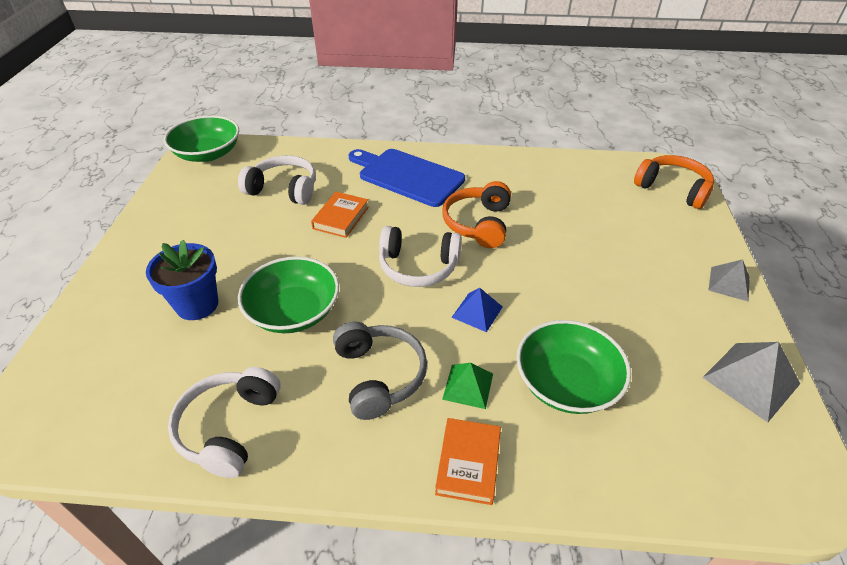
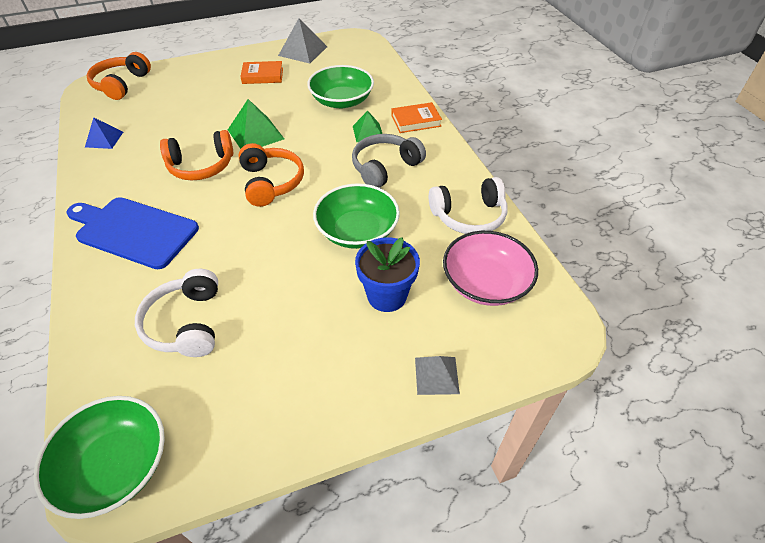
camera: 115 degrees left, 5 degrees up
orange book [311,192,369,238] -> orange book moved to [240,61,283,84]
blue cutting board [349,149,465,207] -> blue cutting board turned 105 degrees clockwise [66,197,199,269]
white headphones [379,226,462,287] -> orange headphones [239,143,304,207]
blue pyramid [451,288,503,332] -> blue pyramid moved to [85,117,123,149]
grey pyramid [708,259,750,301] -> grey pyramid moved to [415,356,460,395]
none -> green pyramid [228,99,284,149]
none -> pink bowl [443,231,538,306]

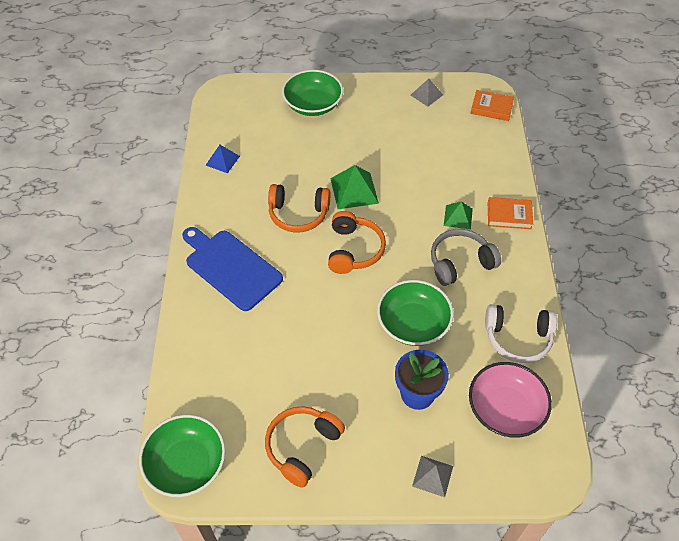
camera: 20 degrees right, 5 degrees up
orange headphones [86,52,151,100] -> orange headphones moved to [265,406,345,488]
white headphones [135,269,218,357] -> none
orange book [240,61,283,84] -> orange book moved to [471,90,514,121]
grey pyramid [278,18,327,64] -> grey pyramid [410,79,443,106], size x0.64
green bowl [307,65,374,108] -> green bowl moved to [282,70,343,116]

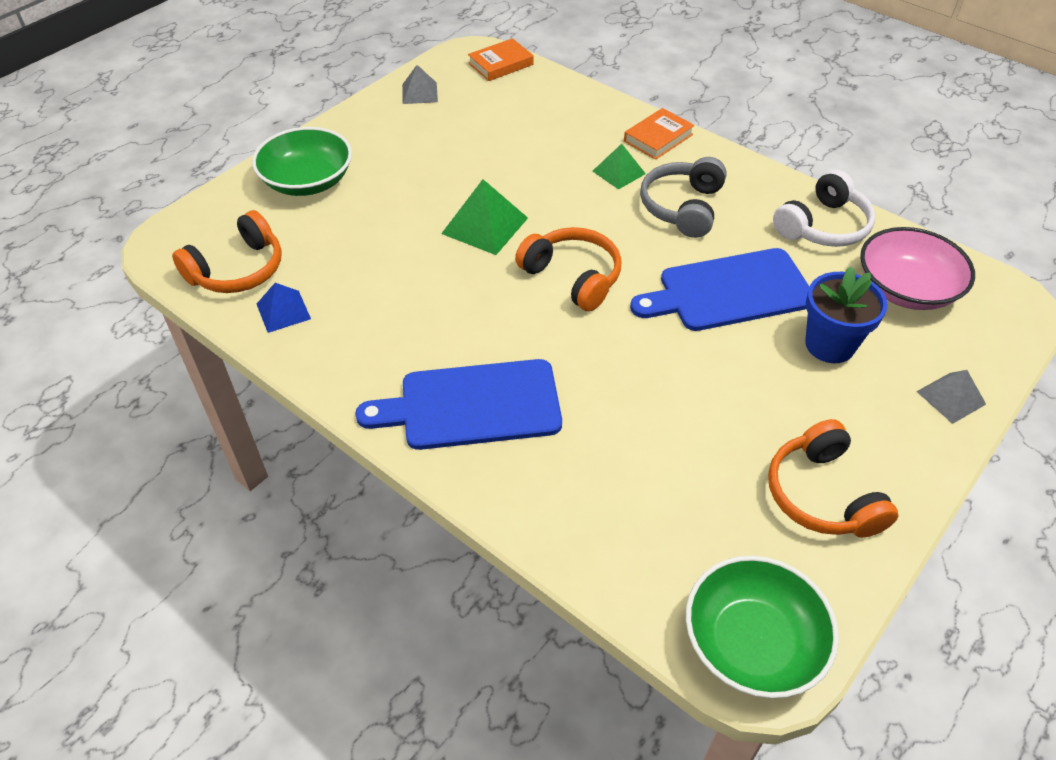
camera: 50 degrees left, 5 degrees down
orange headphones [268,184,330,232] -> orange headphones moved to [172,210,282,293]
green bowl [377,280,454,346] -> blue cutting board [630,248,810,331]

